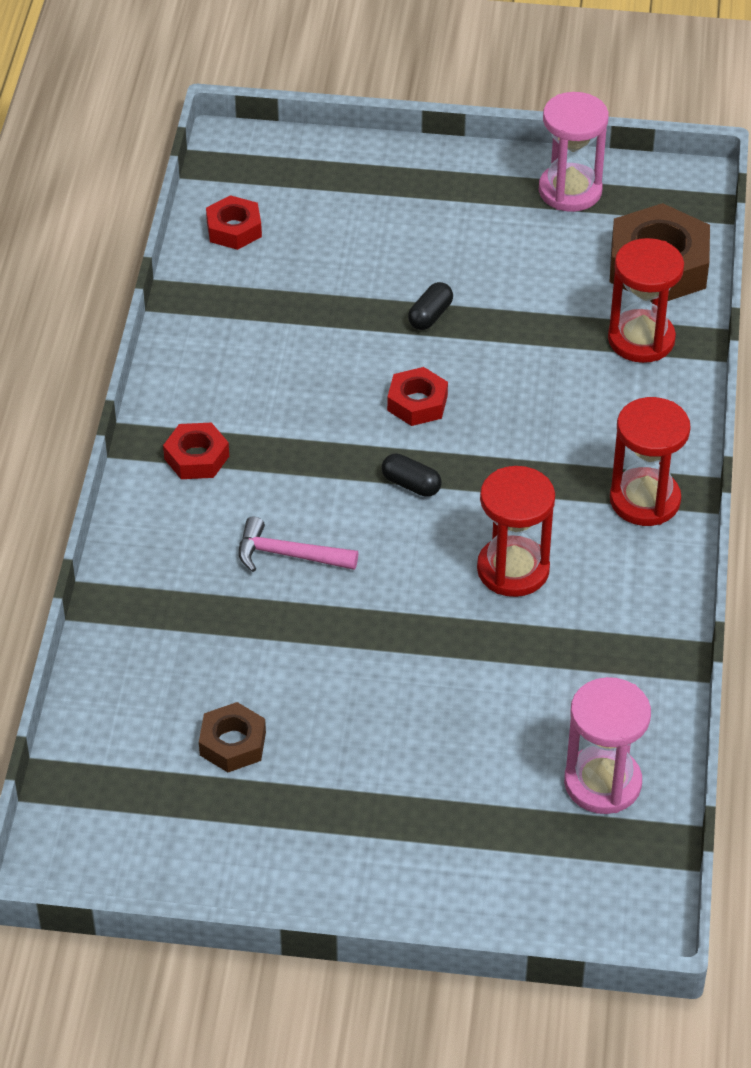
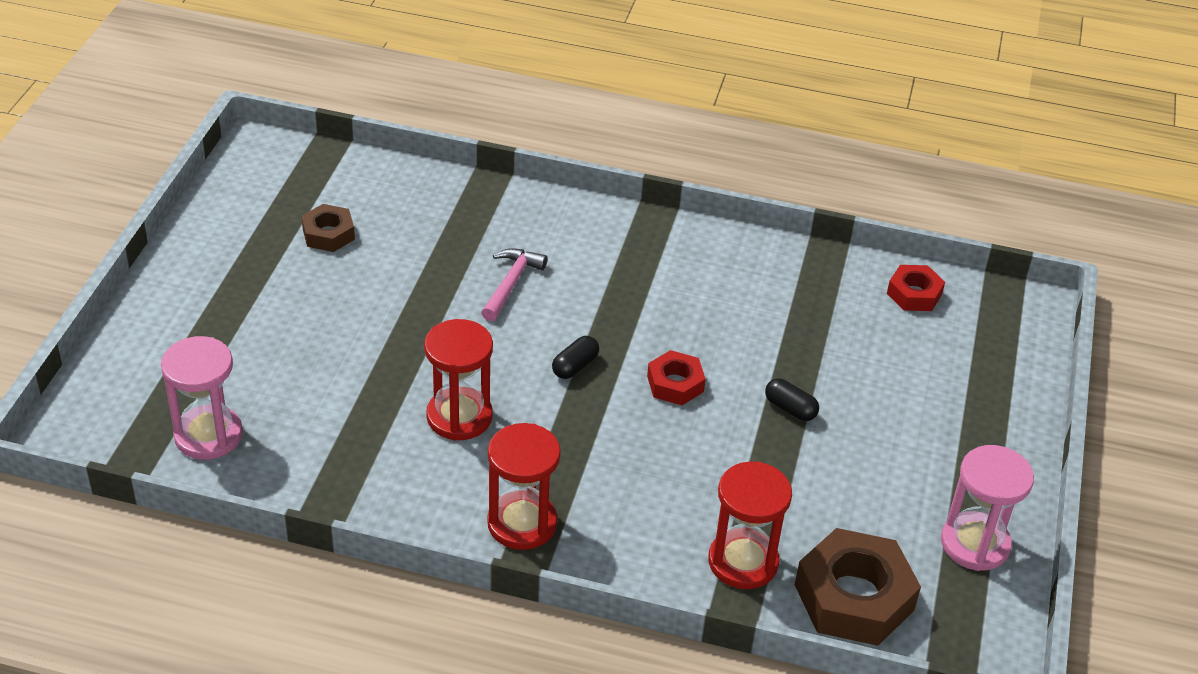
camera: 95 degrees right, 5 degrees down
red nut [163,422,229,479] -> none

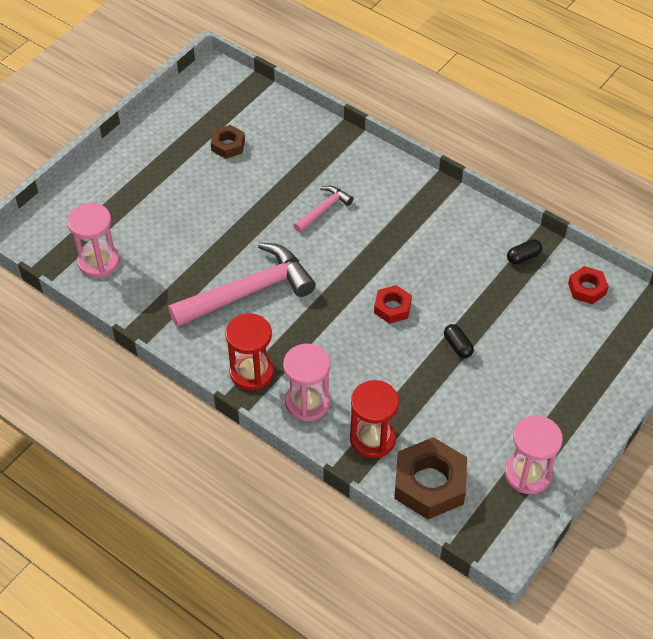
camera: 25 degrees right, 10 degrees up
red hourglass [424,319,493,441] -> pink hammer [168,242,316,327]
black capsule [552,336,599,379] -> black capsule moved to [507,239,542,264]
none -> pink hourglass [283,344,330,421]

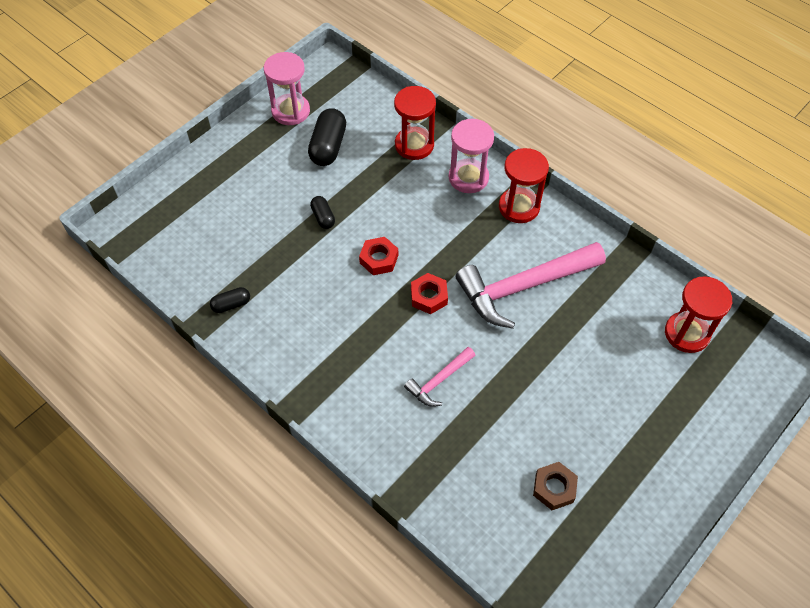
camera: 175 degrees left, 5 degrees up
pink hourglass [67,203,120,278] -> red hourglass [665,276,732,353]
brown nut [394,437,467,519] -> none
red nut [568,266,608,304] -> red nut moved to [411,273,448,314]
none -> black capsule [308,108,346,166]

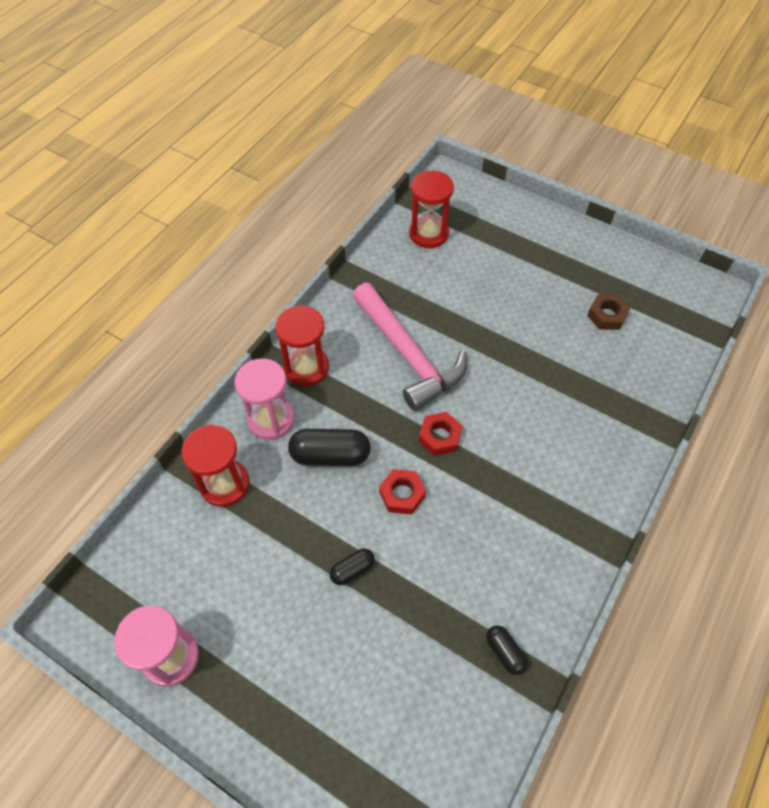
camera: 100 degrees left, 0 degrees up
black capsule [308,108,346,166] -> black capsule moved to [288,429,371,466]
pink hammer [404,347,476,407] -> none

